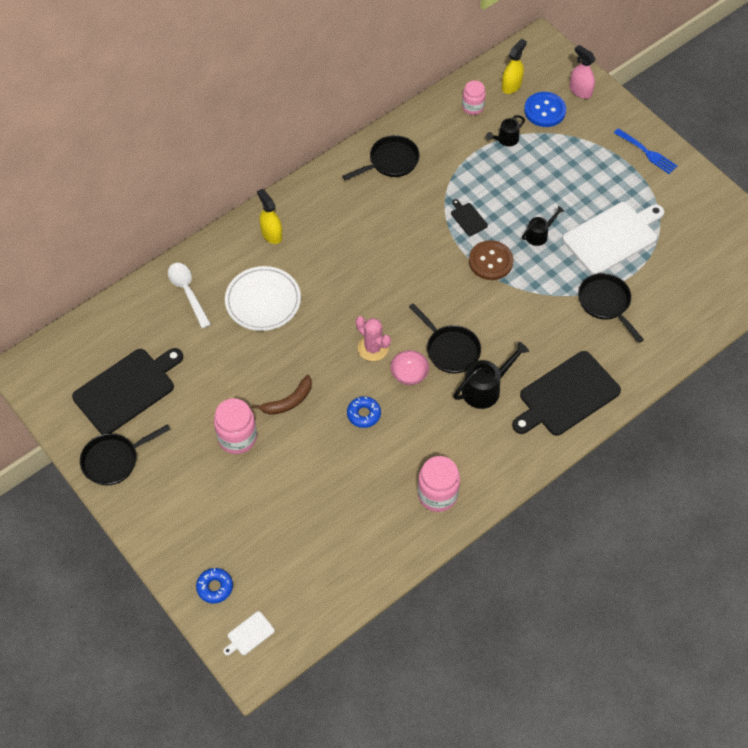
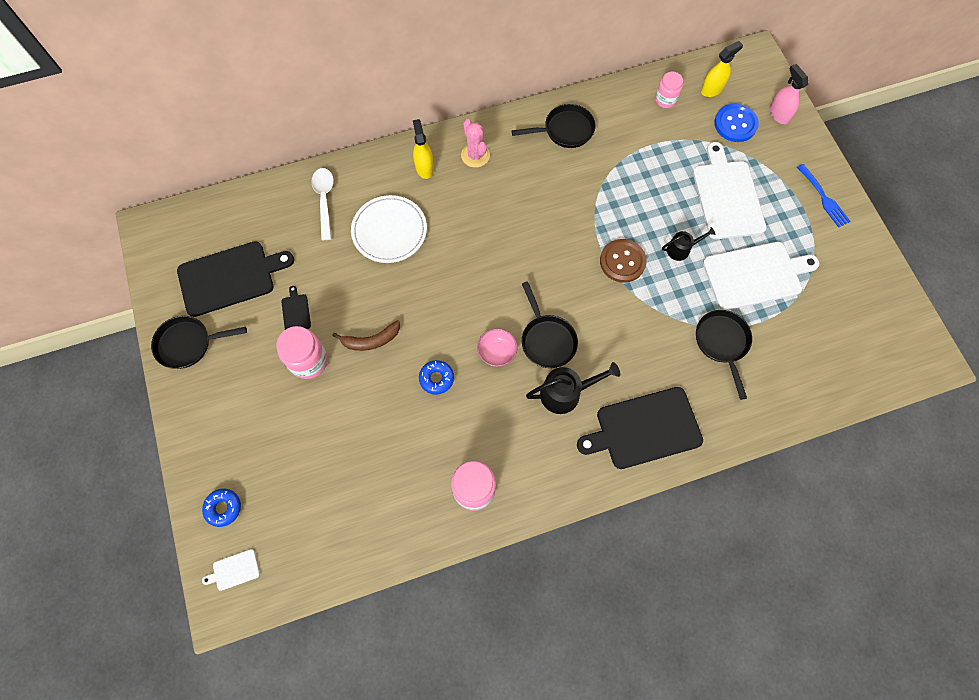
camera: 20 degrees right, 10 degrees up
pink cactus [356,316,391,361] -> pink cactus moved to [461,119,490,168]
black cutting board [451,199,488,236] -> black cutting board moved to [281,286,311,330]
black watering can [486,115,525,147] -> none
none -> white cutting board [693,142,766,239]

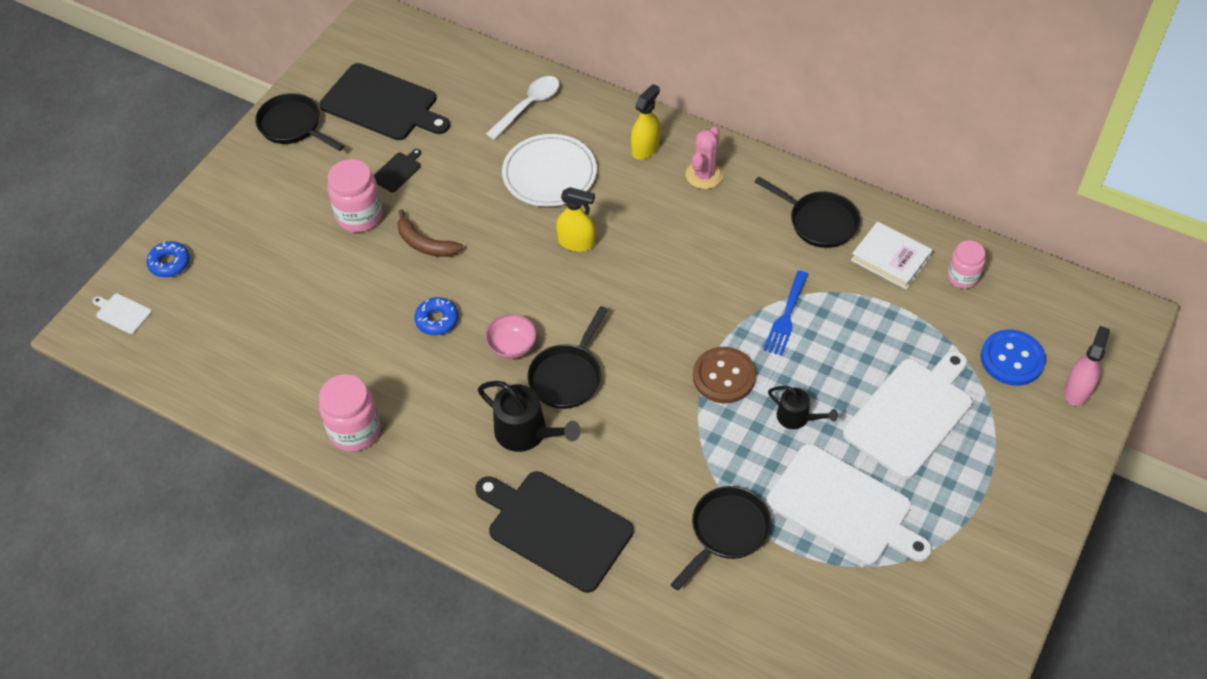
camera: 50 degrees right, 15 degrees down
yellow spray bottle [701,41,743,97] -> yellow spray bottle moved to [556,187,595,252]
blue fork [797,164,850,228] -> blue fork moved to [764,270,808,356]
none -> white book [851,221,933,289]

